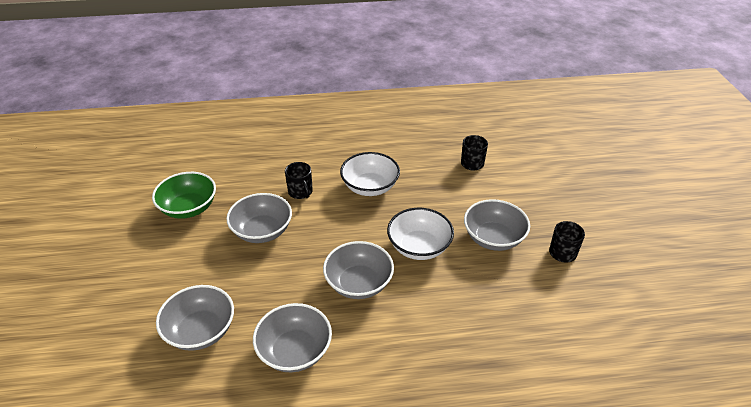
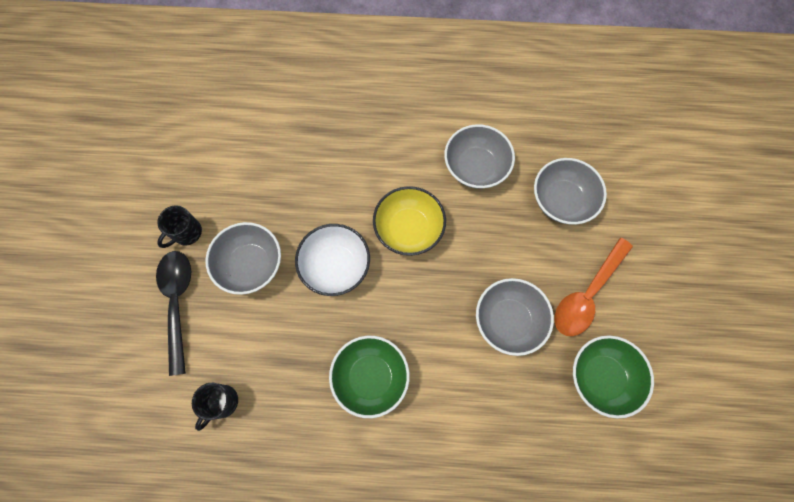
camera: 170 degrees left, 30 degrees up
black mug [285,162,313,199] -> none
grey bowl [323,241,394,299] -> yellow bowl [373,186,446,256]
white bowl [340,152,400,196] -> green bowl [329,336,410,418]
none -> black spoon [156,251,191,376]
none -> orange spoon [555,238,633,336]

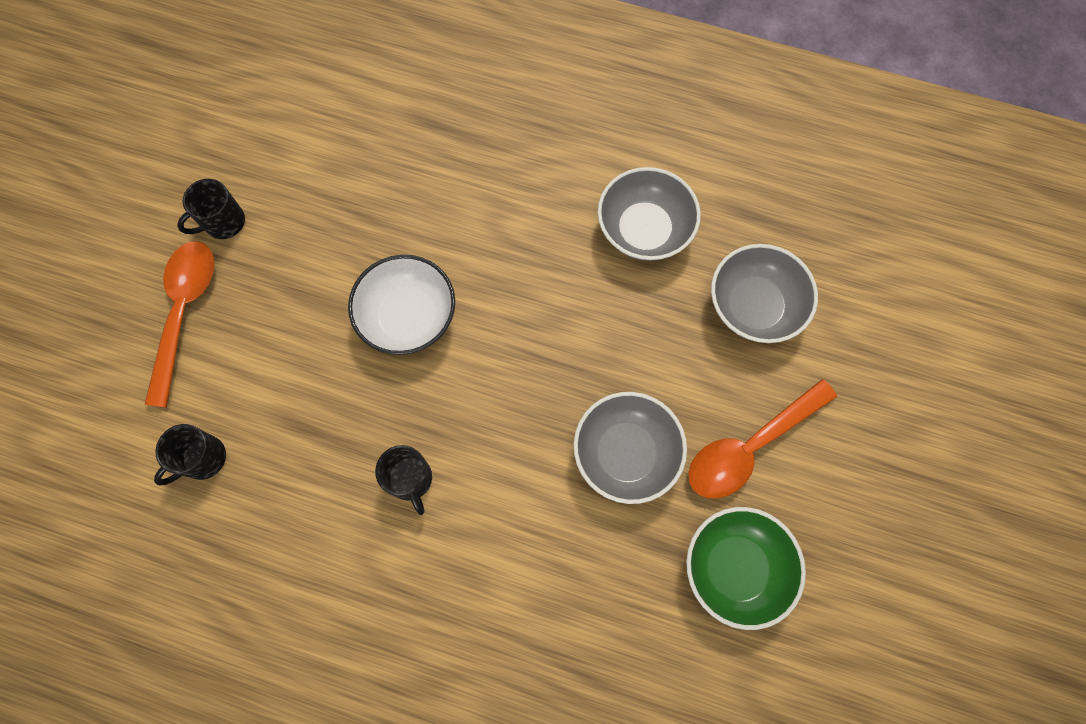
camera: 15 degrees right, 0 degrees up
black spoon [156,251,191,376] -> orange spoon [144,241,214,408]
grey bowl [205,222,281,295] -> none
green bowl [329,336,410,418] -> black mug [375,445,432,515]
yellow bowl [373,186,446,256] -> none

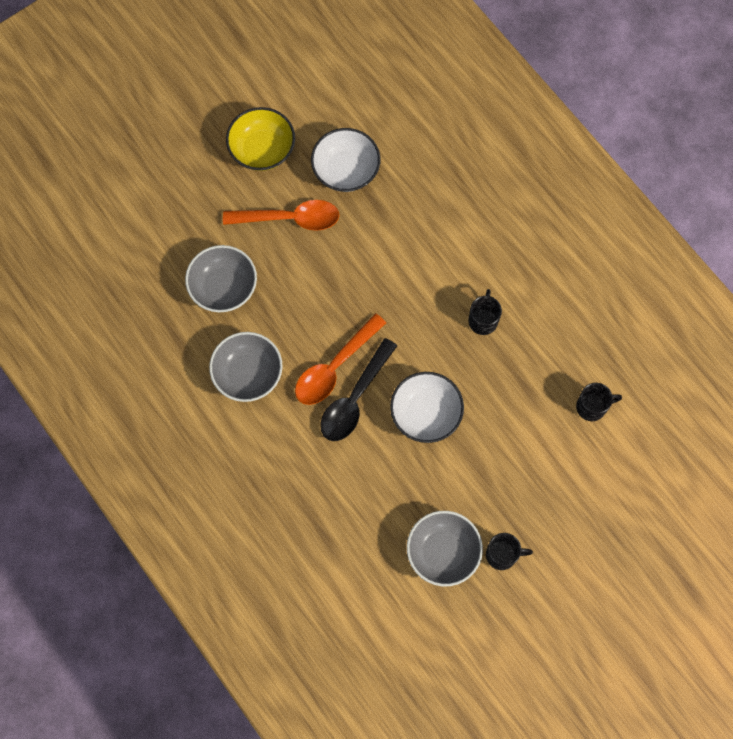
camera: 145 degrees left, 0 degrees up
orange spoon [144,241,214,408] -> orange spoon moved to [295,313,386,405]
grey bowl [574,392,687,504] -> grey bowl moved to [407,511,483,586]
green bowl [686,507,806,630] -> white bowl [311,128,380,192]
none -> yellow bowl [226,107,295,171]
none -> black spoon [320,338,397,441]

